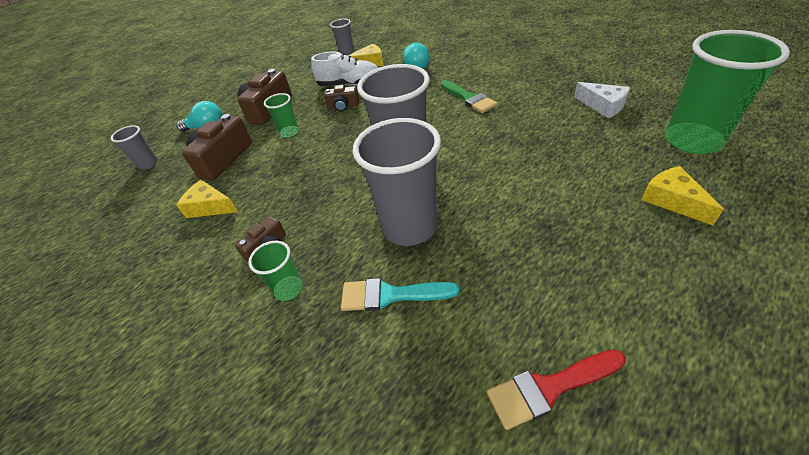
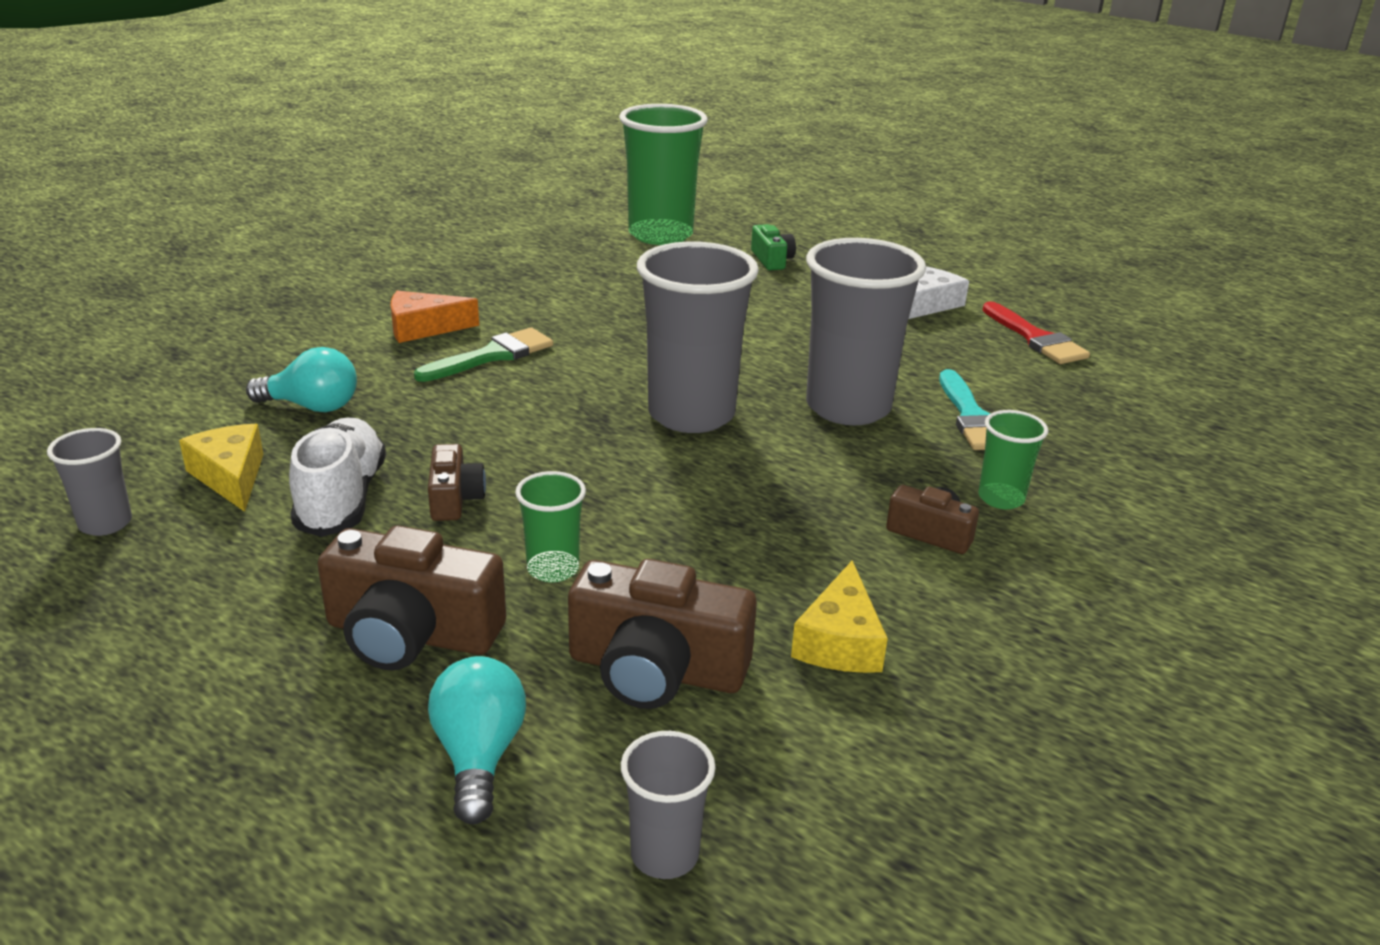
camera: 105 degrees left, 15 degrees down
white cheese [574,82,630,118] -> white cheese moved to [909,266,969,319]
yellow cheese [641,166,724,225] -> green camera [751,224,796,270]
none -> orange cheese [391,291,479,343]

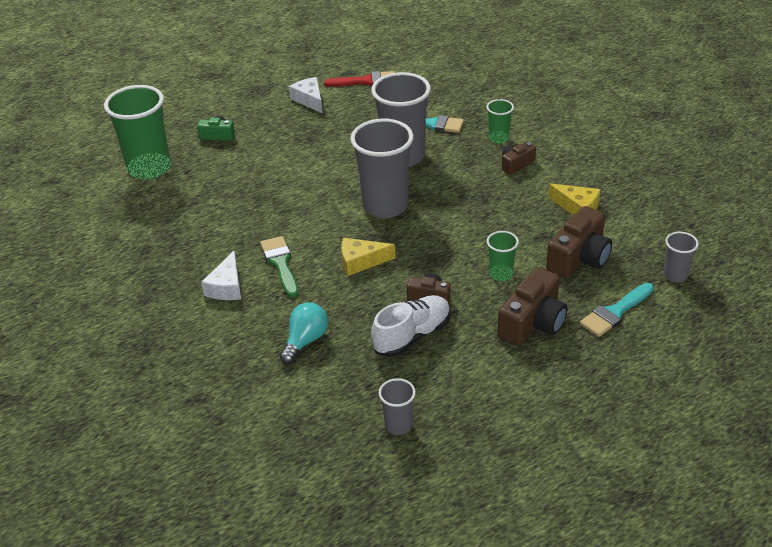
camera: 65 degrees left, 10 degrees up
yellow cheese [179,424,263,512] -> yellow cheese moved to [341,238,396,276]
white shoe [289,417,386,537] -> white shoe turned 120 degrees clockwise [371,295,450,357]
orange cheese [391,291,479,343] -> white cheese [201,250,241,300]
turquoise light bulb [428,656,526,824] -> turquoise brush [580,283,654,337]

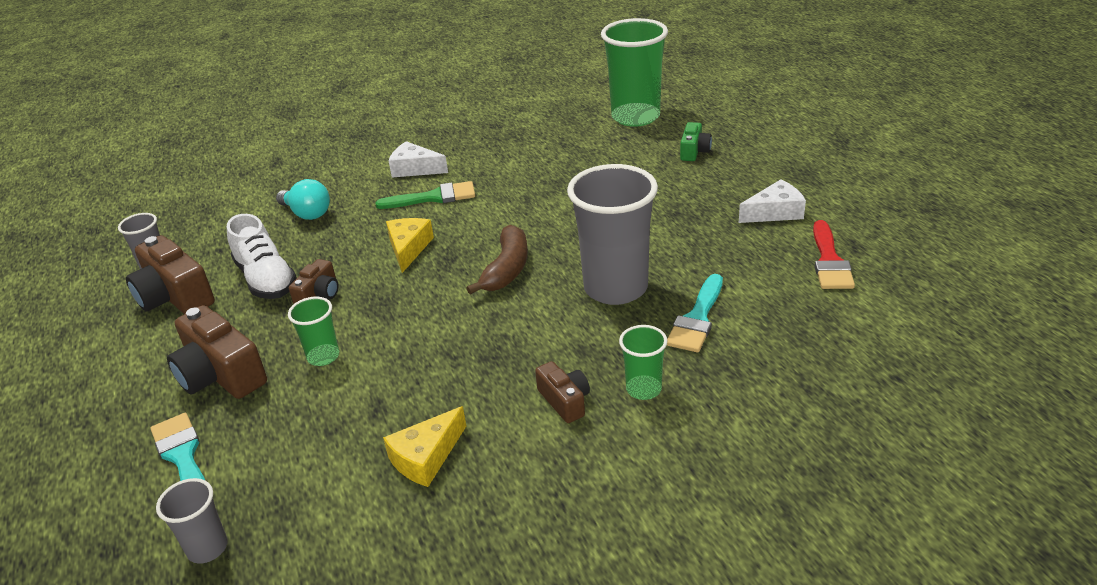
camera: 100 degrees right, 5 degrees down
grey cup [350,119,414,218] -> brown banana [466,225,528,295]
brown camera [546,206,612,278] -> brown camera moved to [126,235,215,314]

